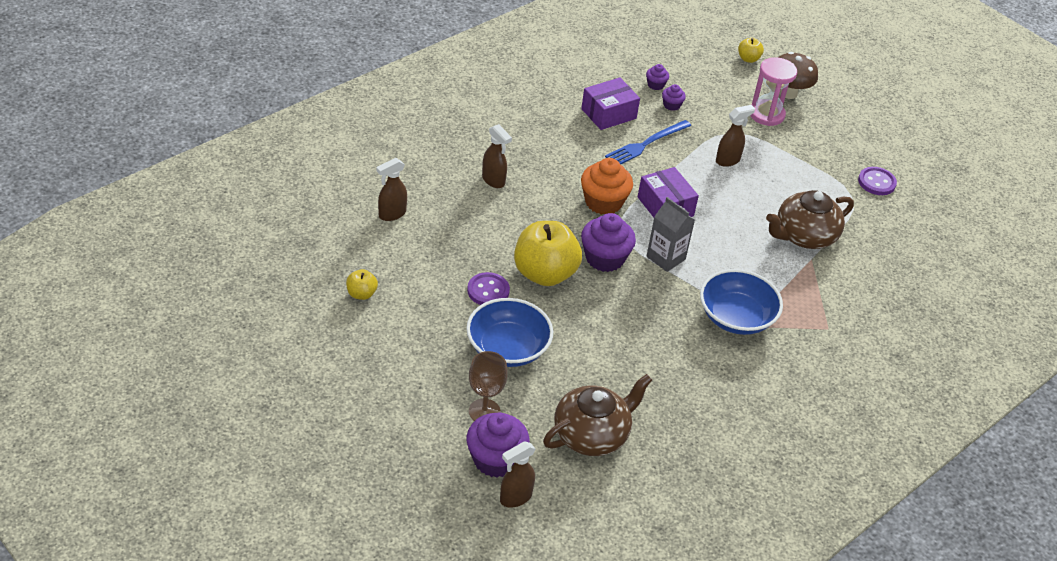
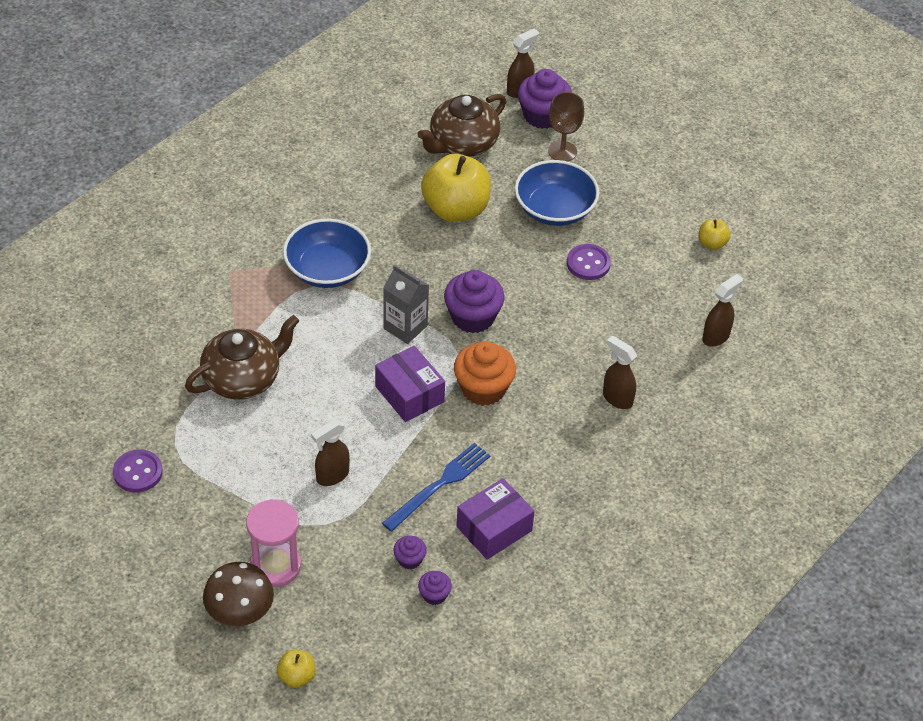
camera: 175 degrees right, 5 degrees up
yellow apple [514,221,582,286] -> yellow apple moved to [421,154,491,222]

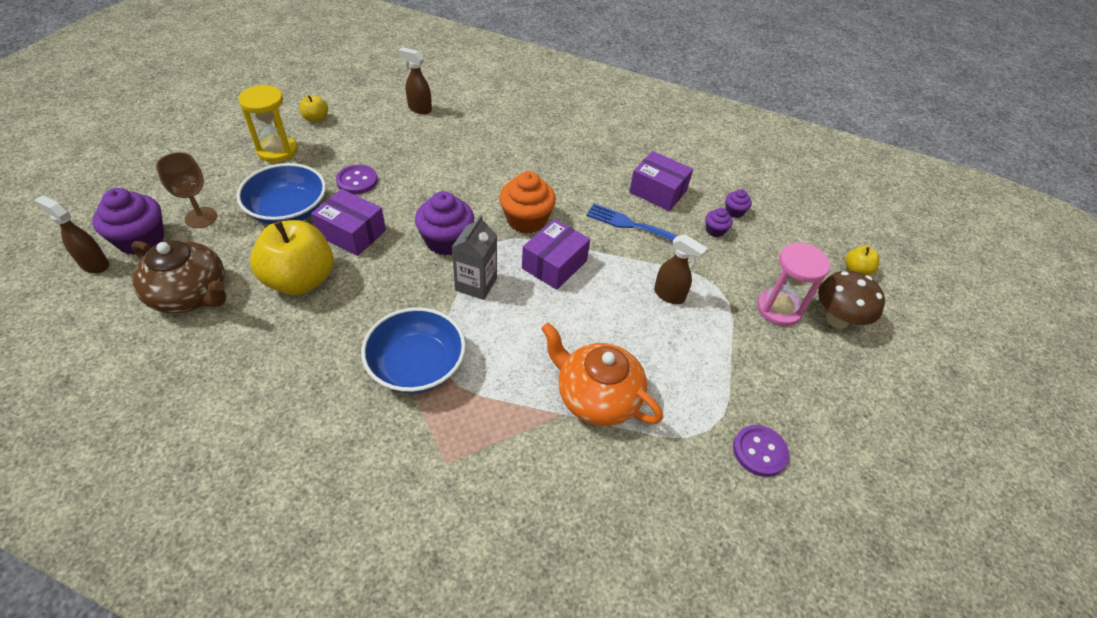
camera: 110 degrees left, 0 degrees up
brown teapot [185,315,299,400] -> orange teapot [541,322,663,426]
brown spray bottle [603,335,637,409] -> none
none -> yellow hourglass [238,85,297,162]
none -> purple box [311,189,386,256]

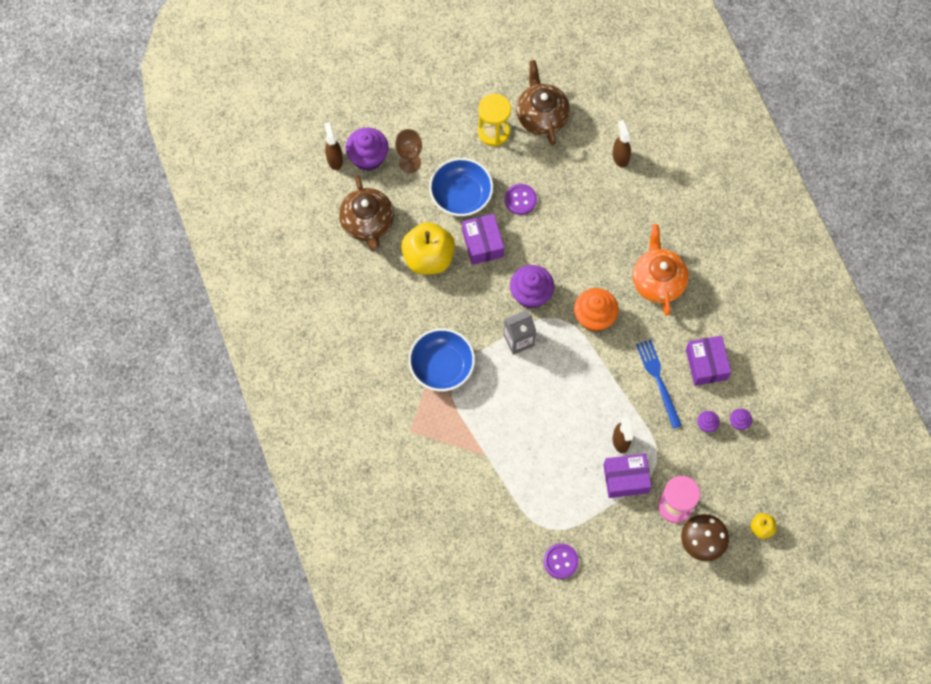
camera: 50 degrees right, 20 degrees up
yellow apple [300,95,328,122] -> brown teapot [516,60,570,146]
purple box [522,219,590,290] -> purple box moved to [603,454,652,498]
orange teapot [541,322,663,426] -> orange teapot moved to [633,224,689,316]

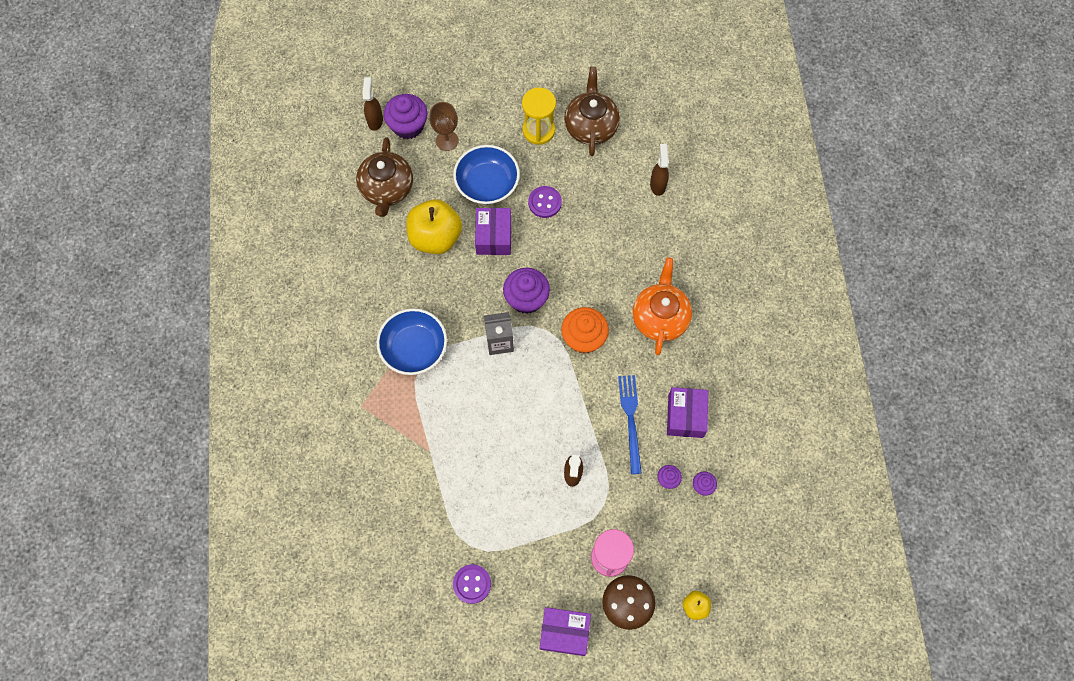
camera: 15 degrees right, 0 degrees up
purple box [603,454,652,498] -> purple box moved to [540,607,591,656]

